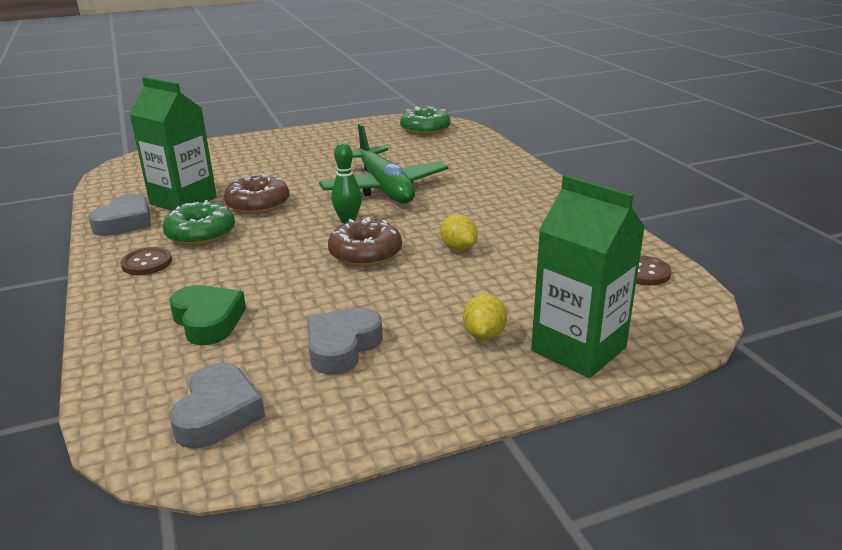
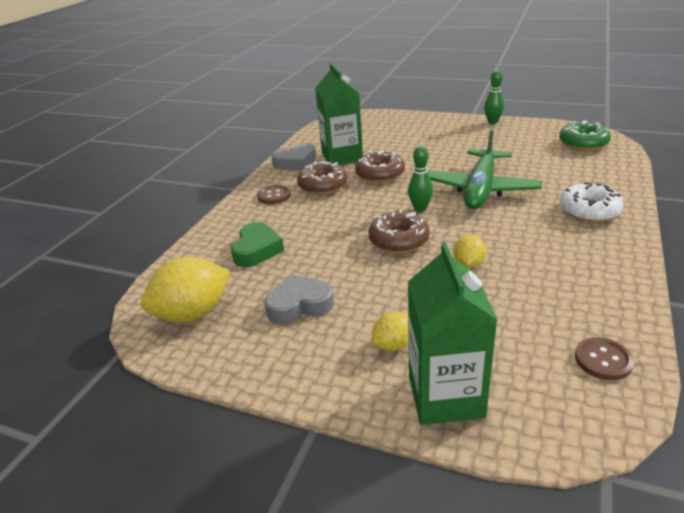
camera: 45 degrees right, 5 degrees up
green donut [163,200,235,246] -> brown donut [297,161,348,195]
grey heart [169,363,265,449] -> yellow lemon [141,257,230,323]
none -> green bowling pin [484,70,504,124]
none -> white donut [560,182,624,222]

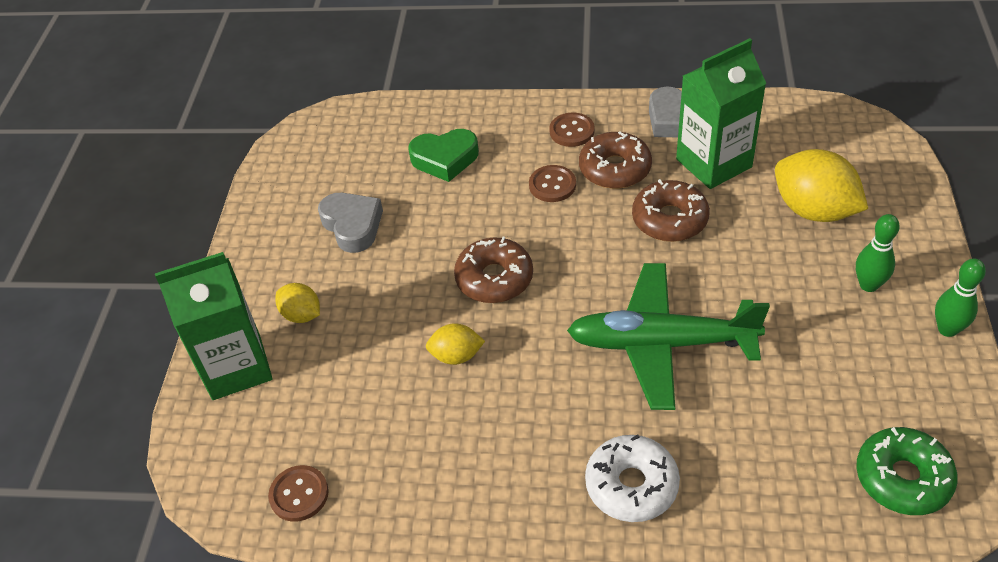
camera: 75 degrees right, 15 degrees up
yellow lemon [141,257,230,323] -> yellow lemon moved to [775,149,868,222]
green bowling pin [408,146,433,212] -> green bowling pin moved to [856,214,900,292]
none -> brown button [529,165,576,202]

